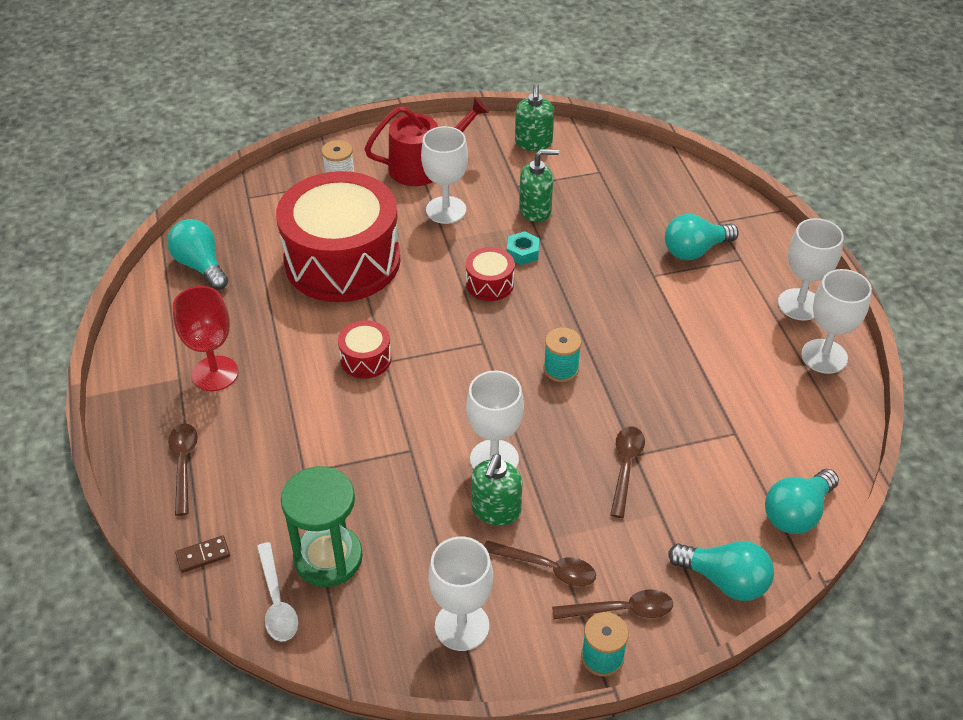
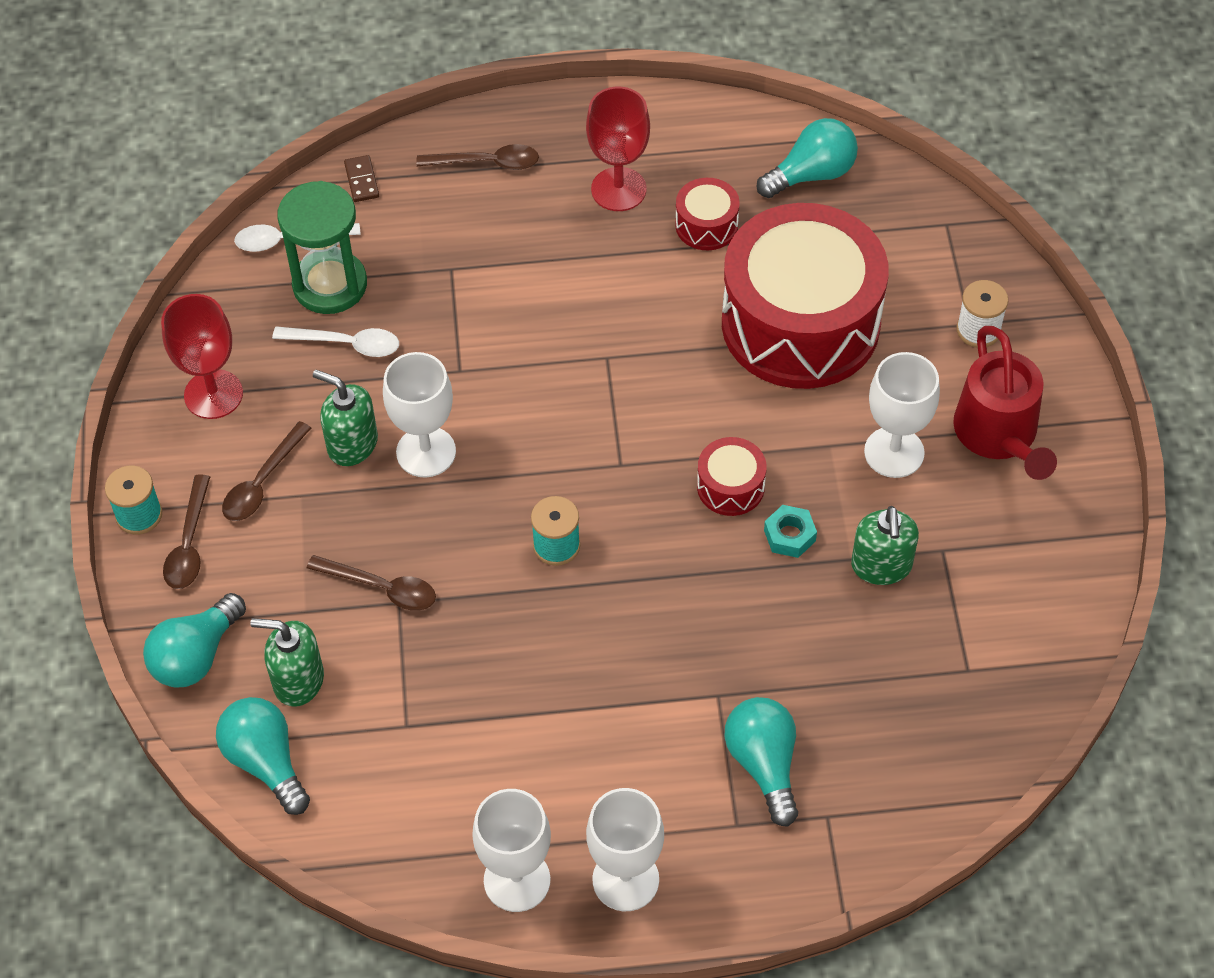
camera: 100 degrees right, 10 degrees up
red drum [338,320,392,379] -> red drum moved to [675,178,740,250]
white goblet [428,537,493,651] -> red goblet [161,294,243,419]
green soap dispenser [515,84,554,151] -> green soap dispenser moved to [250,618,324,707]
none -> white spoon [272,326,399,357]

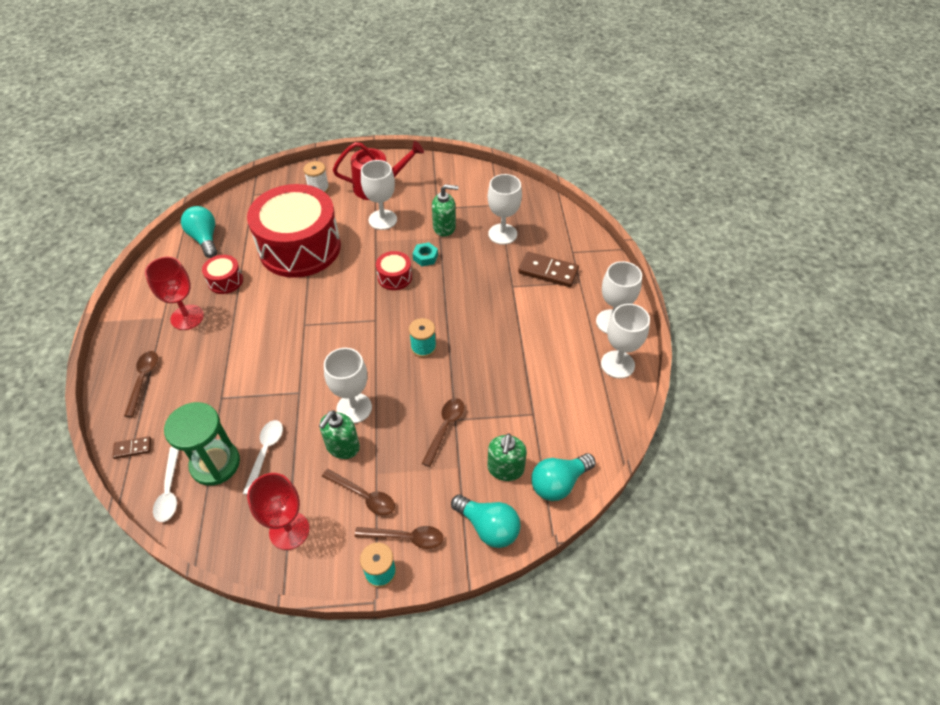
camera: 90 degrees left, 5 degrees down
turquoise light bulb [725,697,798,827] -> brown domino [518,252,579,287]
none -> white goblet [488,174,522,245]

